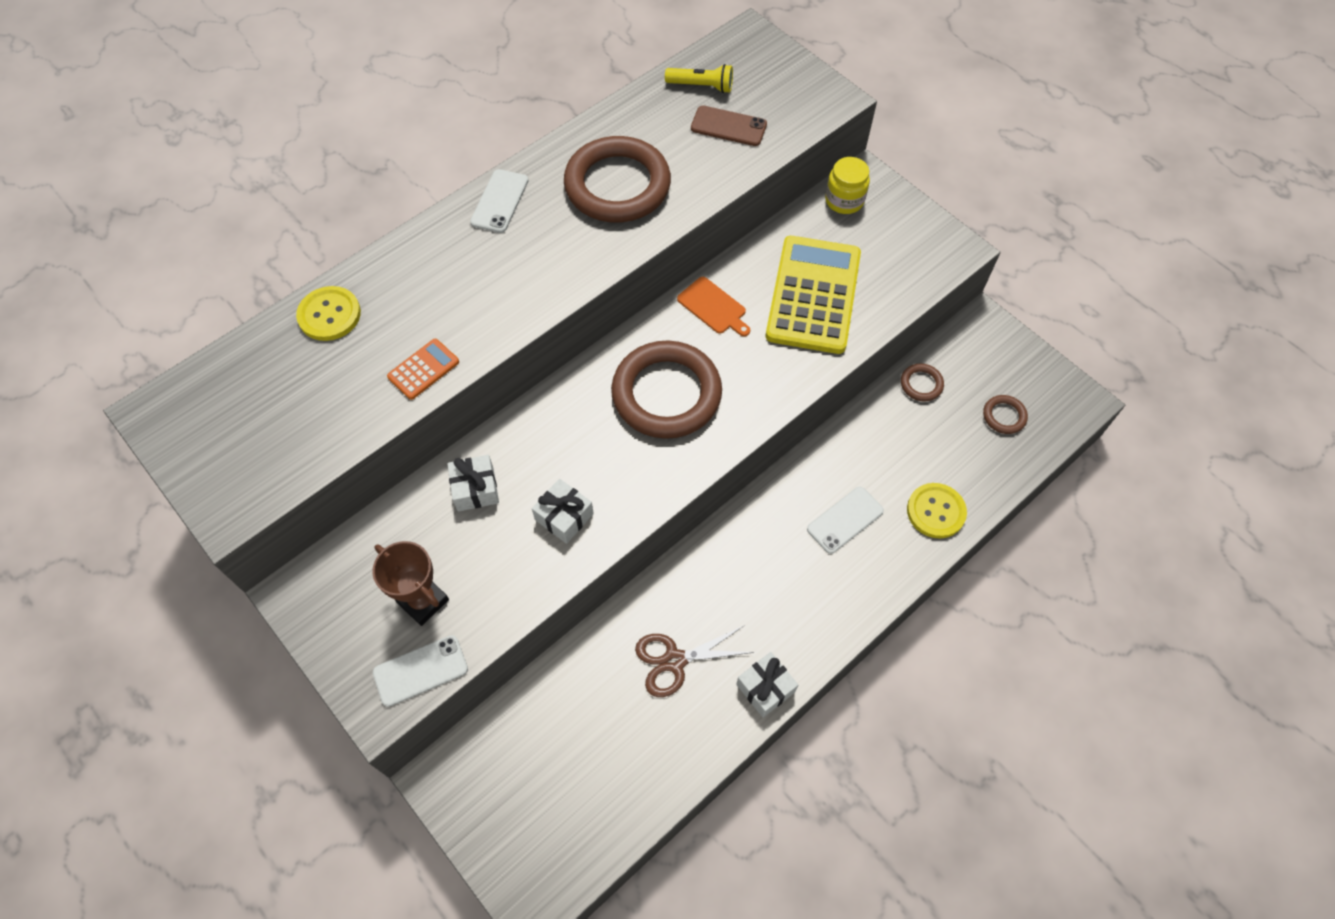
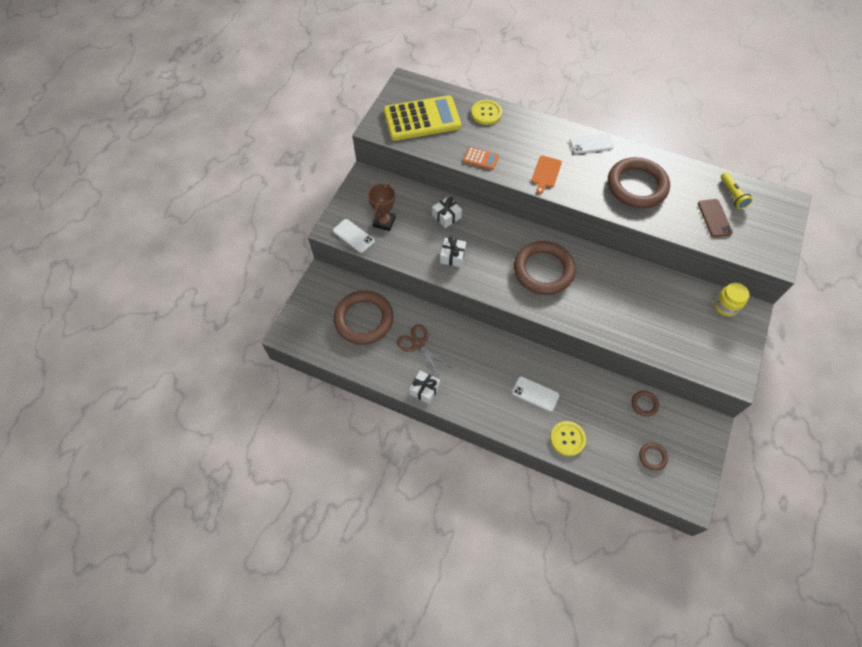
camera: 65 degrees right, 0 degrees up
orange cutting board [677,277,750,336] -> orange cutting board moved to [531,156,562,194]
yellow calculator [766,236,861,354] -> yellow calculator moved to [384,95,461,141]
none -> brown ring [334,290,393,345]

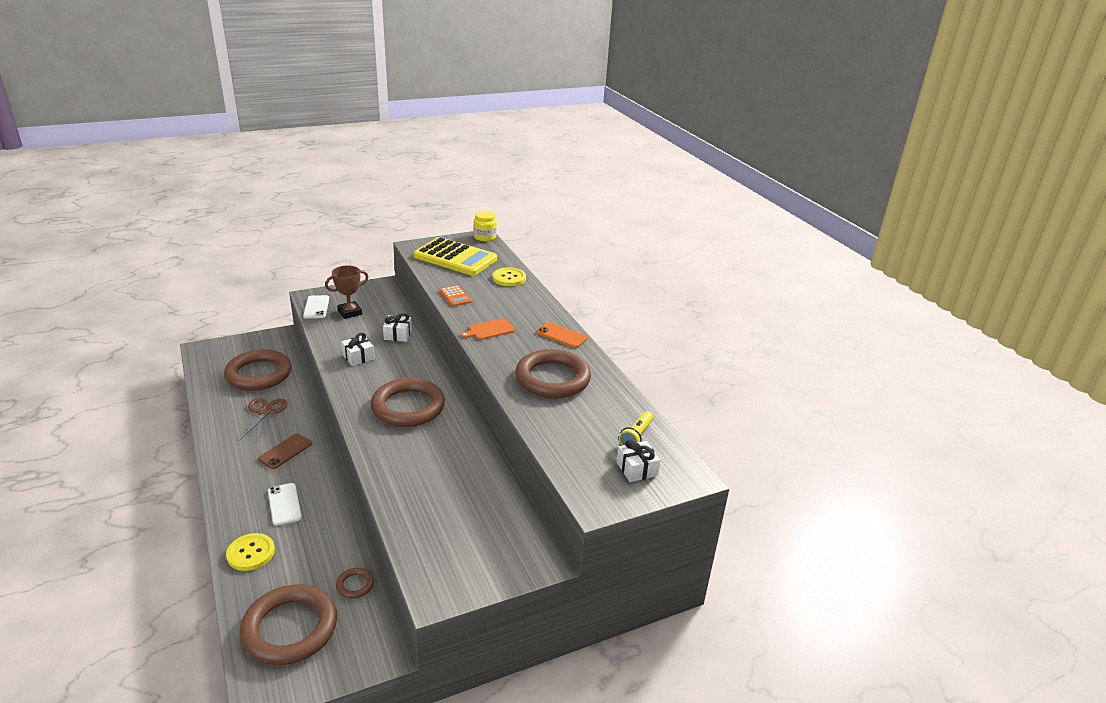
camera: 40 degrees right, 30 degrees down
white gift [409,370,440,404] -> white gift moved to [617,440,660,482]
white phone [569,133,614,154] -> orange phone [536,322,588,348]
brown ring [639,443,668,471] -> brown ring [240,584,337,665], size x2.35
brown phone [698,199,733,237] -> brown phone moved to [258,434,312,469]
yellow jar [714,283,749,317] -> yellow jar moved to [473,210,497,241]

